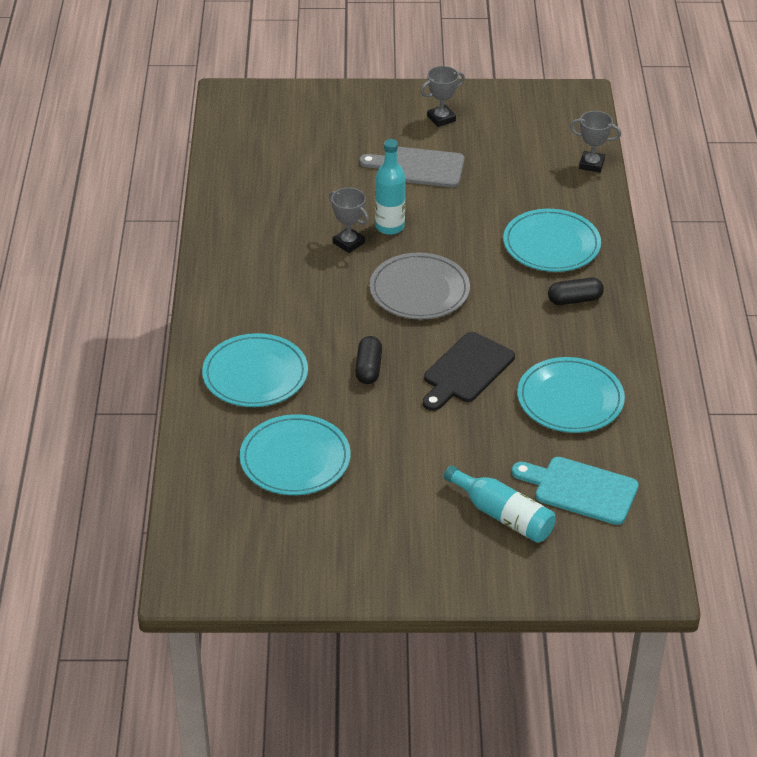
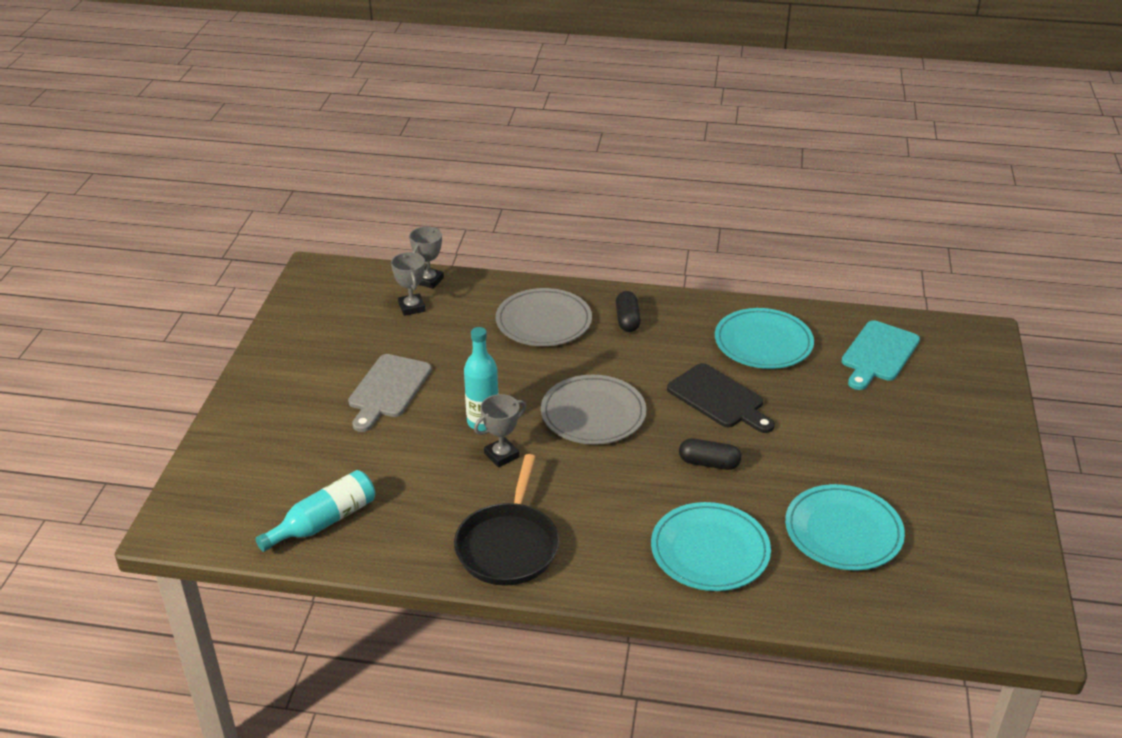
camera: 80 degrees left, 5 degrees down
grey trophy [421,66,465,127] -> grey trophy moved to [391,252,426,316]
turquoise bottle [444,465,556,543] -> turquoise bottle moved to [255,470,375,552]
turquoise plate [503,209,601,272] -> grey plate [496,288,592,346]
none -> black pan [454,454,559,586]

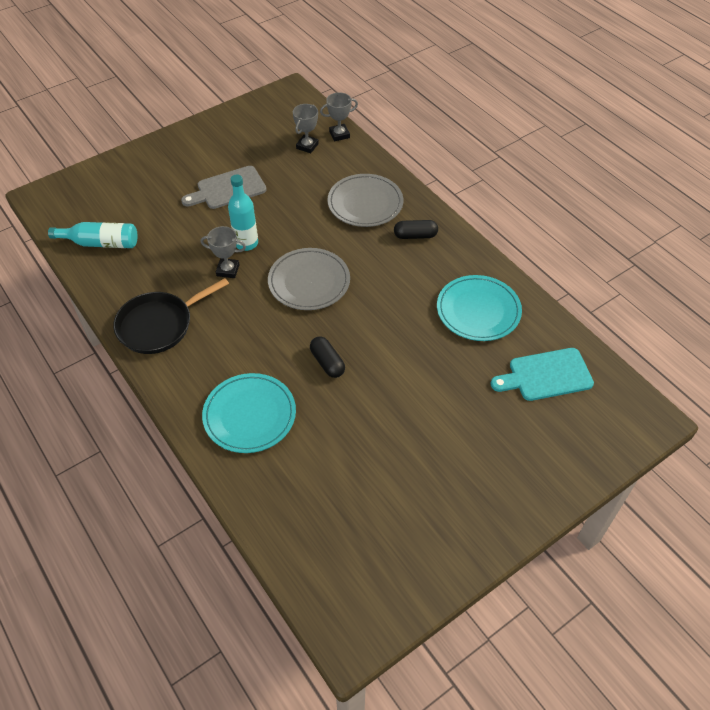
camera: 45 degrees right, 15 degrees up
black capsule [616,291,641,332] -> black capsule turned 45 degrees clockwise [394,220,438,239]
black cutting board [667,363,775,433] -> none
turquoise plate [785,484,905,570] -> none

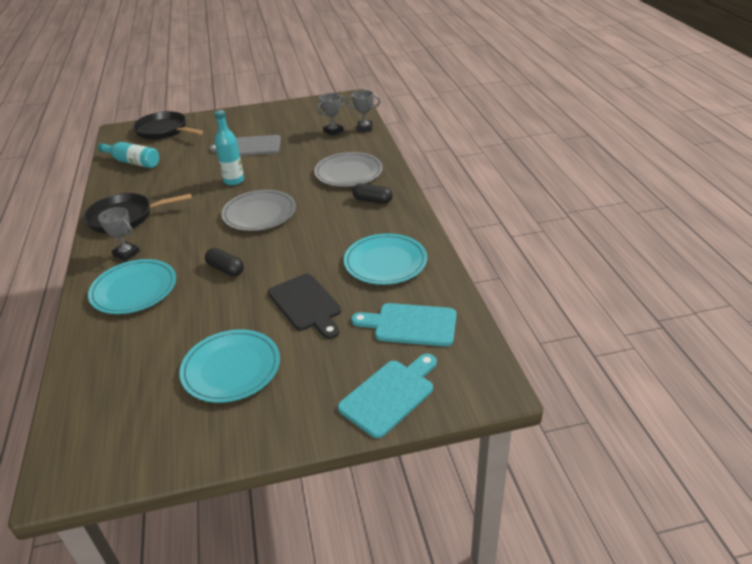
camera: 25 degrees right, 15 degrees down
grey trophy [201,226,246,278] -> grey trophy moved to [98,207,140,261]
black capsule [310,337,345,378] -> black capsule turned 45 degrees counterclockwise [205,248,244,276]
none -> black pan [133,111,203,140]
none -> turquoise plate [179,329,280,403]
none -> black cutting board [268,274,341,339]
none -> turquoise cutting board [338,354,437,438]

